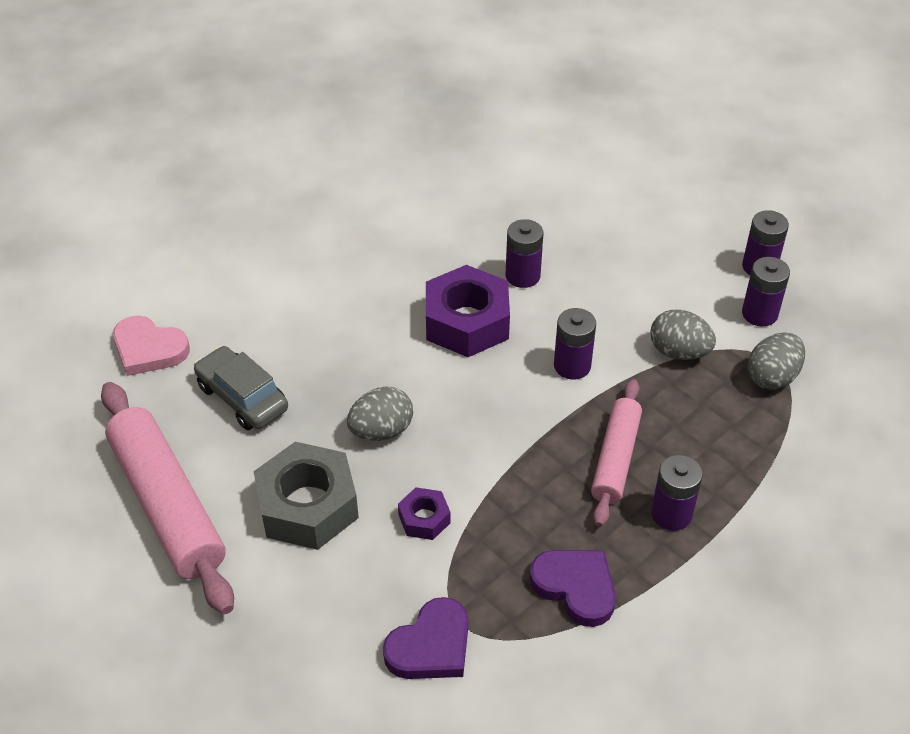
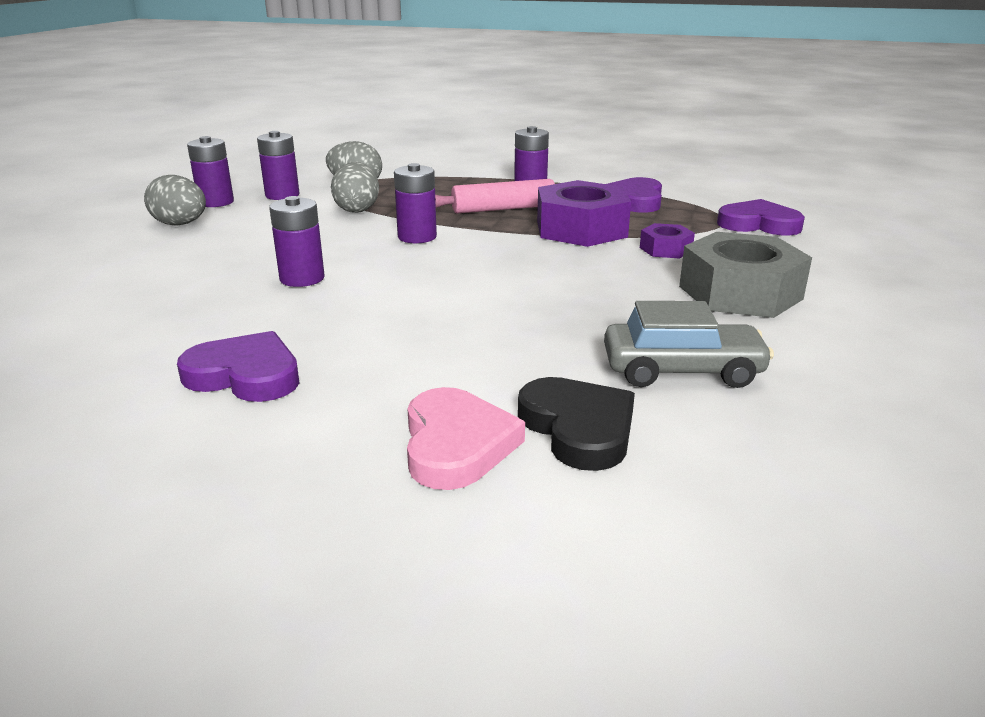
camera: 120 degrees left, 20 degrees down
pink rolling pin [101,382,234,614] -> none
pink heart [113,316,190,376] -> pink heart moved to [407,387,525,490]
grey car [194,346,288,430] -> grey car turned 105 degrees counterclockwise [604,301,774,388]
grey egg [347,386,413,441] -> grey egg moved to [144,175,206,226]
purple nut [426,265,510,357] -> purple nut moved to [537,180,631,247]
none -> purple heart [177,331,299,402]
none -> black heart [518,377,635,471]

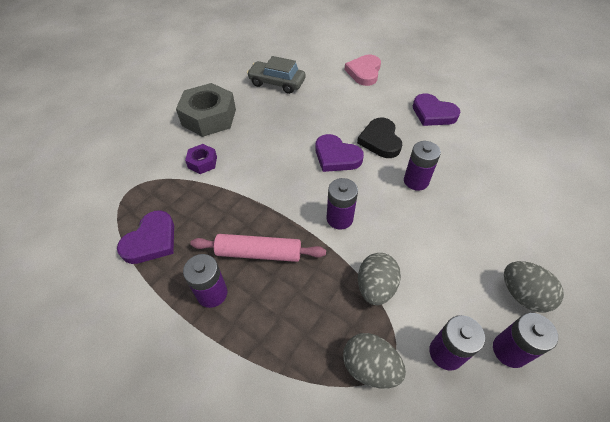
camera: 160 degrees left, 25 degrees up
black heart [518,377,635,471] -> black heart moved to [357,118,402,158]
purple nut [537,180,631,247] -> none
purple heart [717,199,805,236] -> purple heart moved to [315,134,364,172]

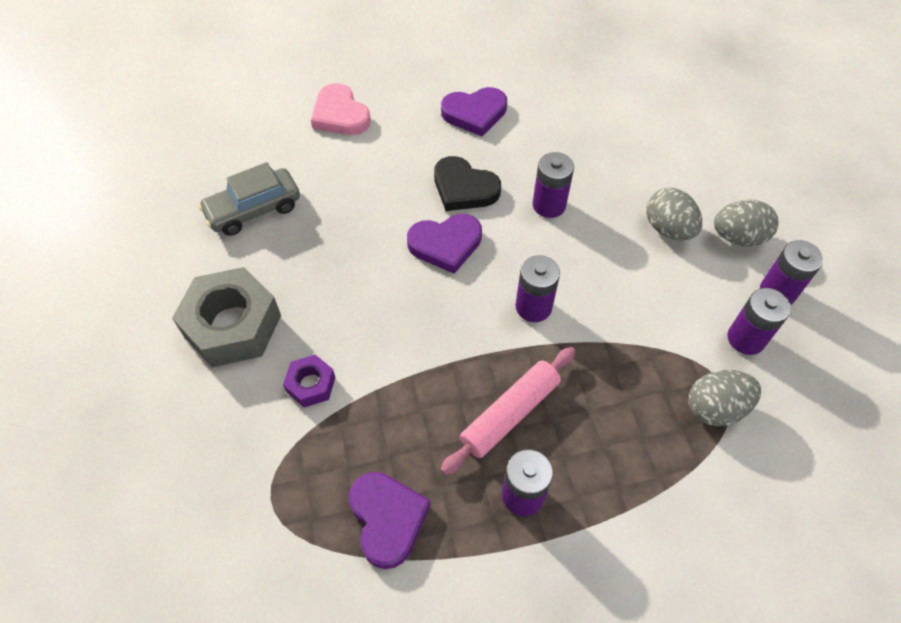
camera: 50 degrees left, 5 degrees up
grey egg [358,253,401,305] -> grey egg moved to [646,188,702,240]

